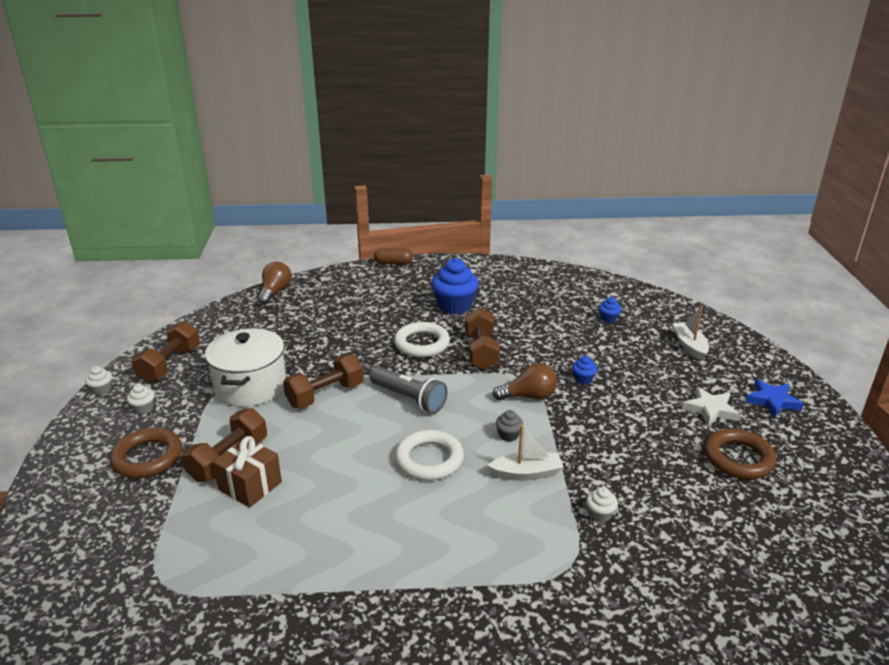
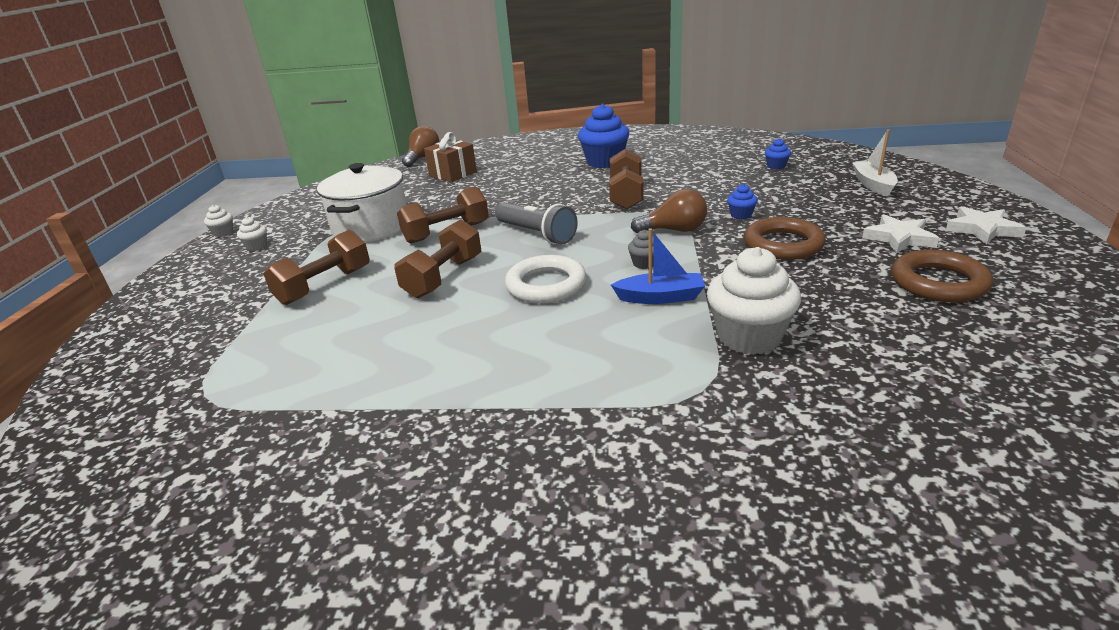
camera: 10 degrees right, 0 degrees up
brown ring [110,428,182,478] -> brown ring moved to [744,217,826,260]
brown dumbbell [132,321,200,383] -> brown dumbbell moved to [394,219,481,298]
brown gift [213,436,282,508] -> brown gift moved to [424,132,477,182]
brown capsule [374,248,413,265] -> none
white ring [394,322,450,357] -> none
white boat [487,425,563,481] -> blue boat [611,228,705,304]
white cupcake [586,487,618,523] -> white cupcake [707,247,801,355], size x2.18
blue star [745,379,804,417] -> white star [946,206,1027,245]

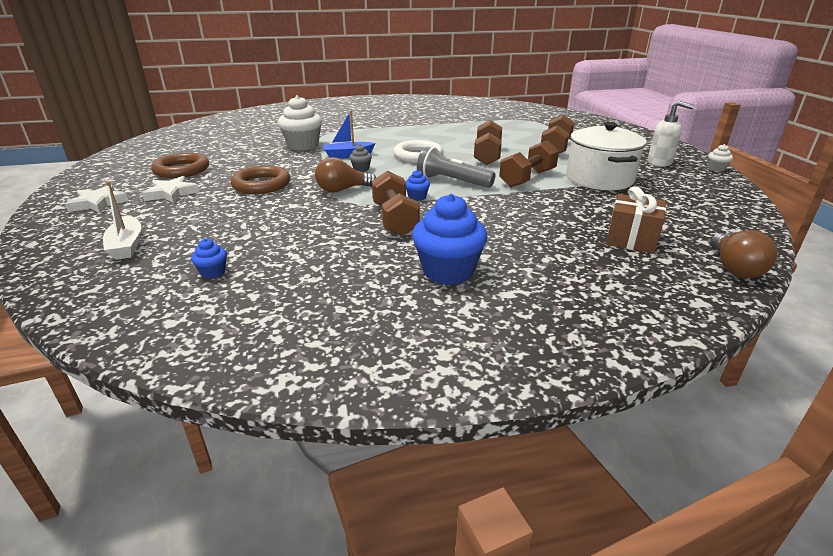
camera: 160 degrees right, 0 degrees up
white cupcake [237,217,267,251] -> white soap dispenser [648,101,694,167]
blue cupcake [727,184,758,220] -> blue cupcake moved to [405,170,430,201]

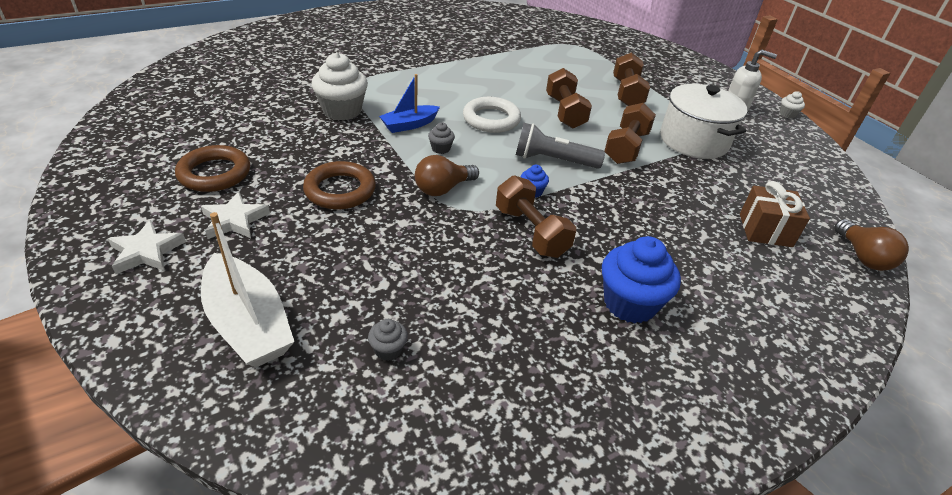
camera: 20 degrees left, 10 degrees up
white boat [103,181,141,260] -> white boat [201,212,295,368], size x1.61
blue cupcake [191,239,227,279] -> grey cupcake [368,319,408,361]

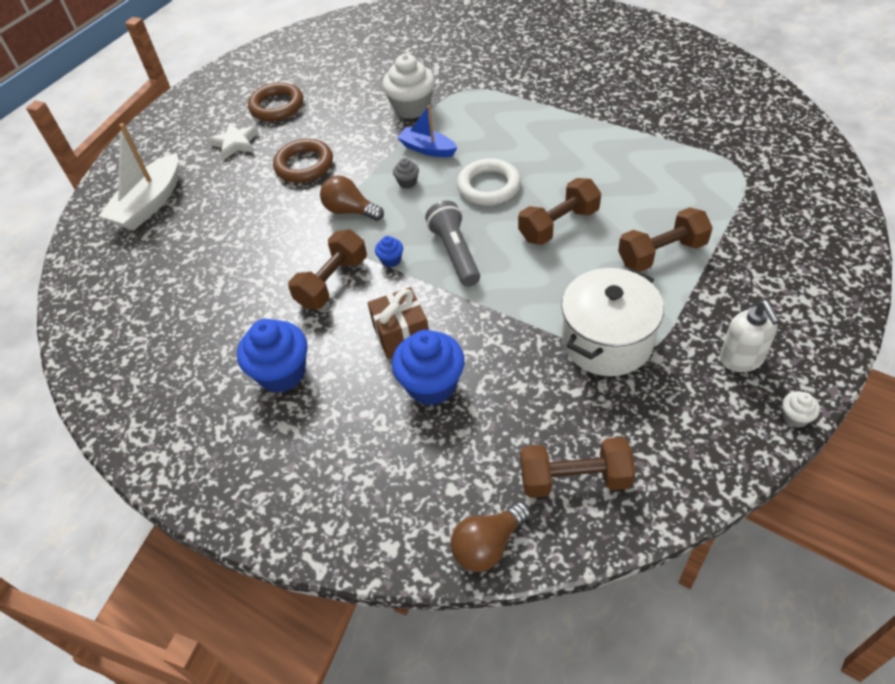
camera: 70 degrees right, 10 degrees up
white star [108,220,186,274] -> none
grey cupcake [368,319,408,361] -> none
brown dumbbell [605,103,656,164] -> brown dumbbell moved to [520,437,635,498]
brown gift [740,181,810,247] -> brown gift moved to [368,287,429,359]
none -> blue cupcake [392,330,465,406]

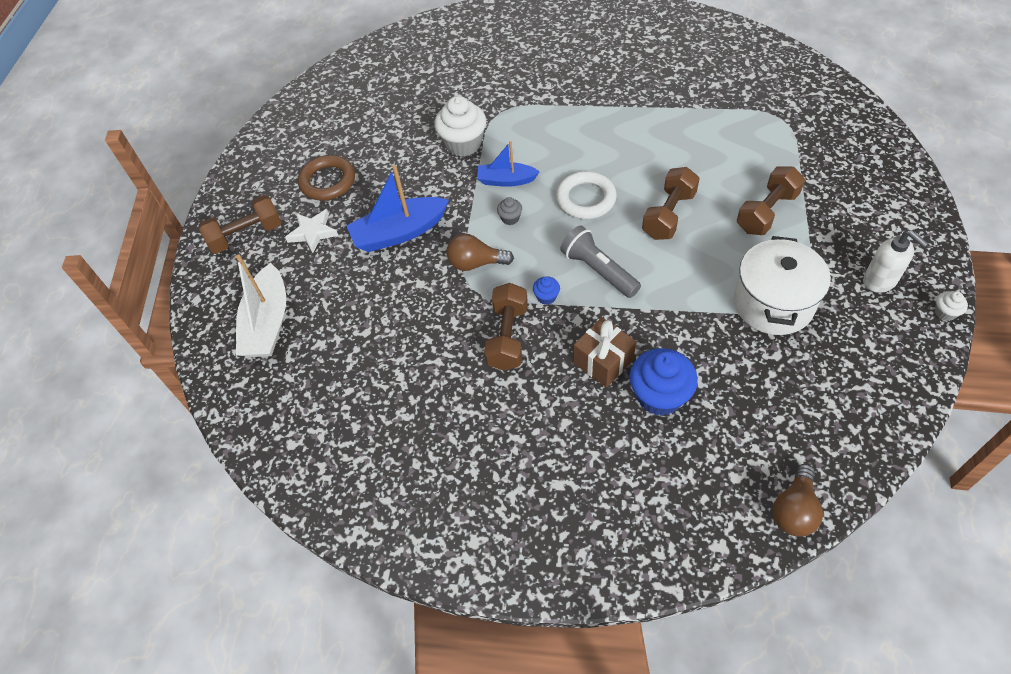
camera: 25 degrees left, 5 degrees up
blue cupcake [237,319,307,393] -> none
brown ring [273,139,333,183] -> blue boat [347,165,449,252]
brown dumbbell [520,437,635,498] -> brown dumbbell moved to [199,195,282,254]

